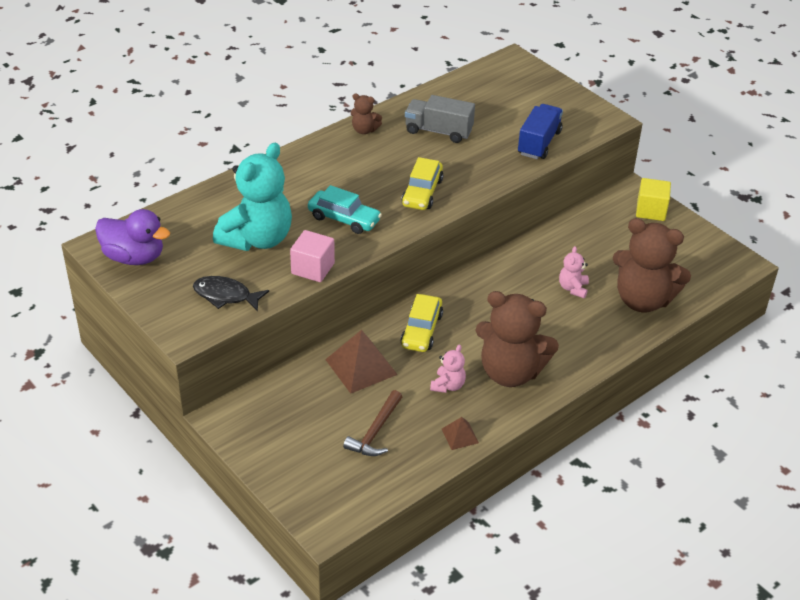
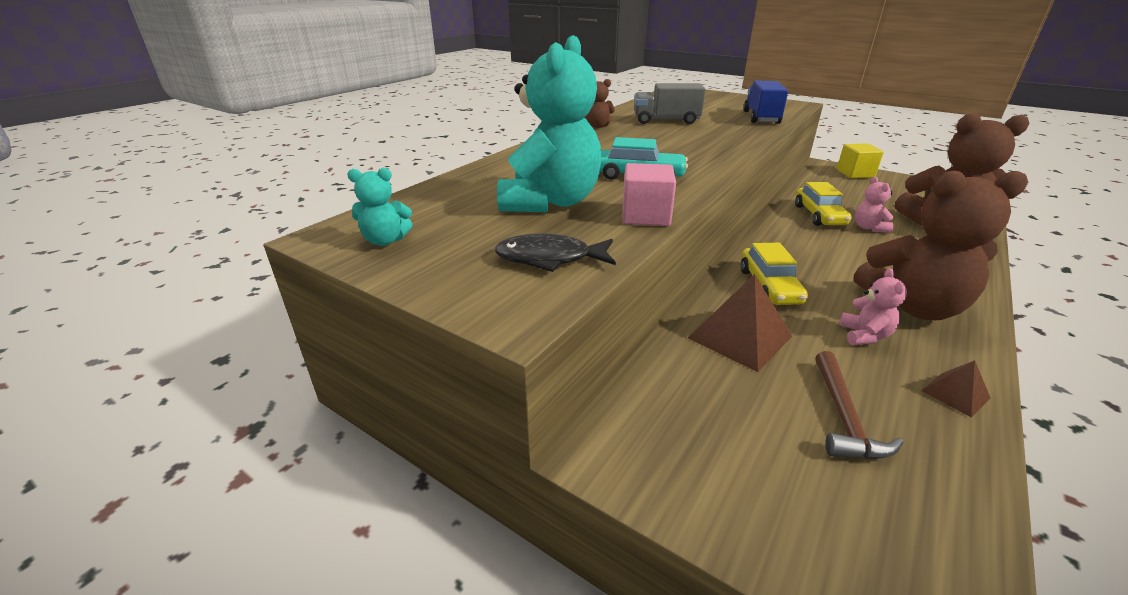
camera: 15 degrees left, 10 degrees down
purple duck [95,209,170,265] -> turquoise teddy bear [347,168,412,246]
yellow car [401,157,443,210] -> yellow car moved to [795,182,852,226]

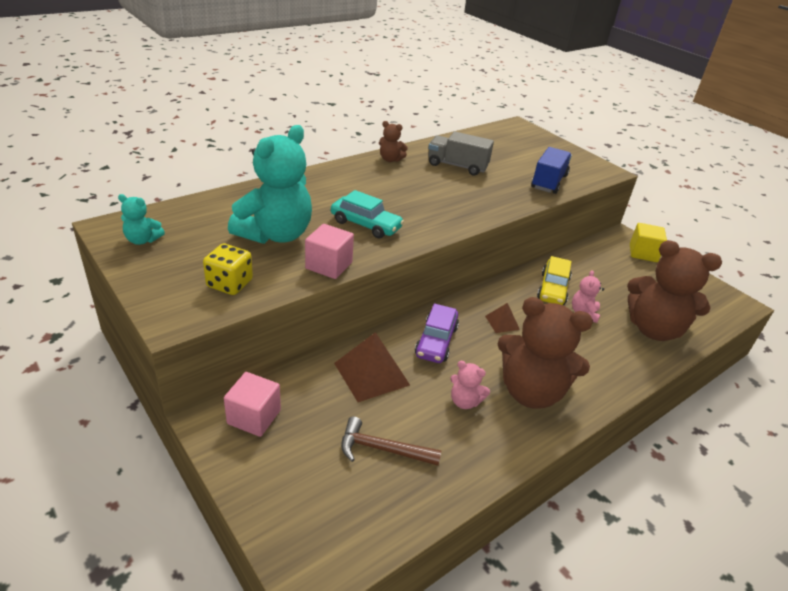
camera: 15 degrees right, 5 degrees up
black fish [494,233,616,272] -> yellow dice [203,244,253,295]
yellow car [740,243,808,305] -> purple car [415,304,459,363]
brown hammer [815,351,903,459] -> brown hammer turned 75 degrees clockwise [341,417,442,466]
pink teddy bear [839,268,907,345] -> pink teddy bear turned 90 degrees clockwise [450,361,490,409]
brown pyramid [921,360,990,417] -> brown pyramid moved to [485,303,520,333]
none -> pink cube [224,372,281,437]

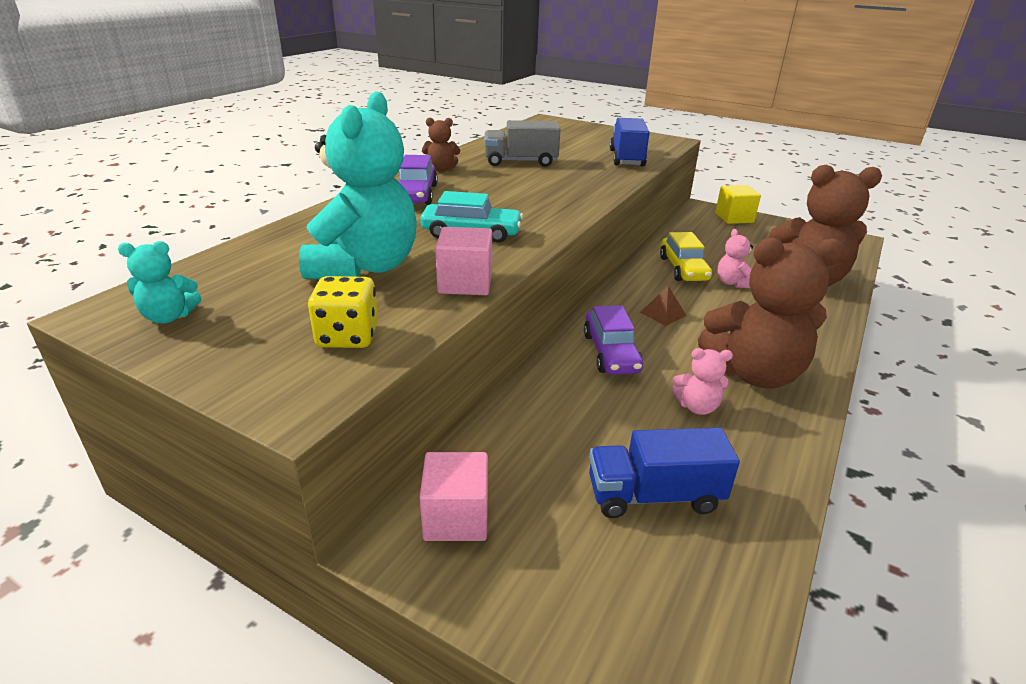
camera: 20 degrees left, 5 degrees down
brown pyramid [334,332,410,402] -> none
brown hammer [341,417,442,466] -> blue truck [589,427,740,518]
none -> purple car [399,155,438,205]

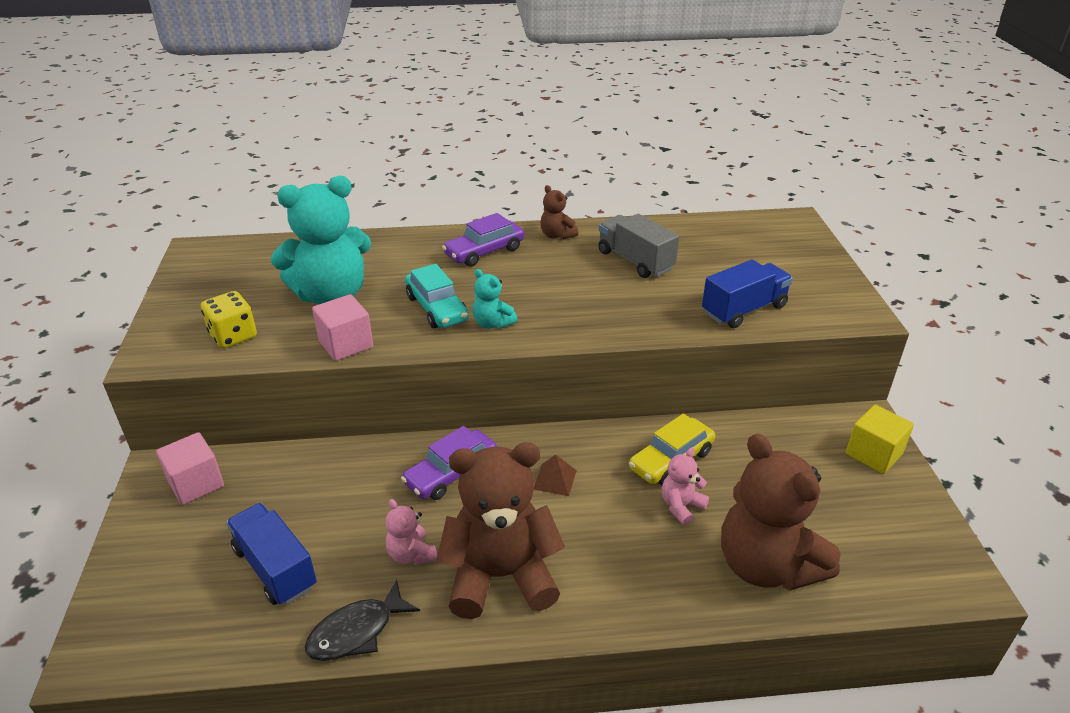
camera: 55 degrees right, 5 degrees up
turquoise teddy bear [118,241,201,324] -> turquoise teddy bear moved to [473,269,518,328]
brown teddy bear [698,238,845,389] -> brown teddy bear turned 120 degrees clockwise [436,442,565,619]
none -> black fish [305,580,420,661]

